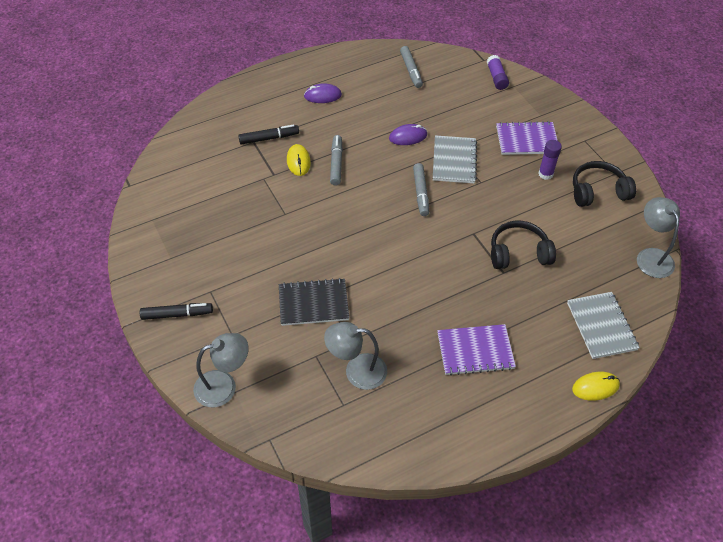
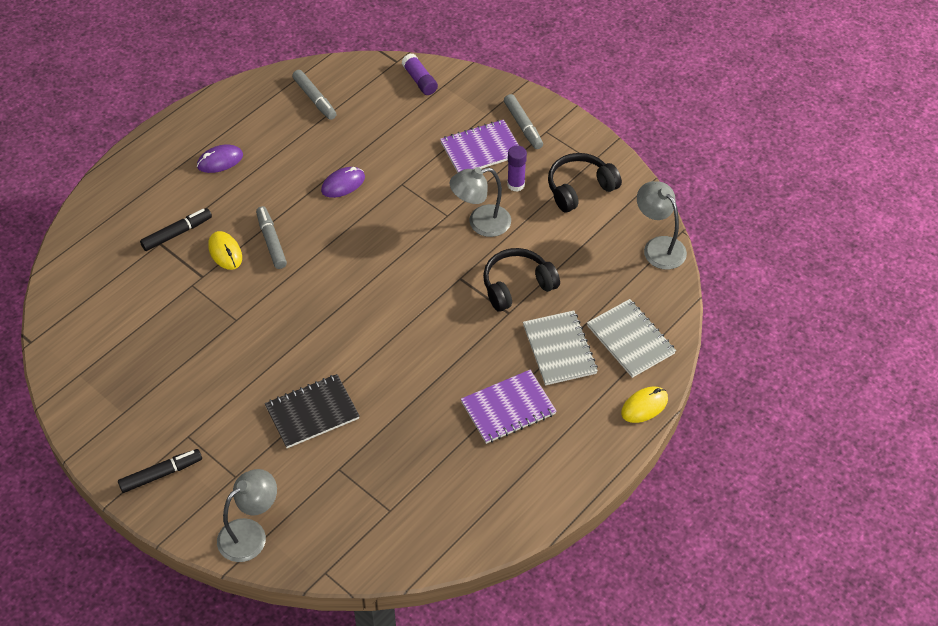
camera: 20 degrees left, 0 degrees up
grey lamp [324,322,387,390] -> grey lamp moved to [450,167,511,237]
grey marker [413,163,429,216] -> grey marker moved to [504,94,543,149]
grey notebook [433,135,477,183] -> grey notebook moved to [523,311,598,385]

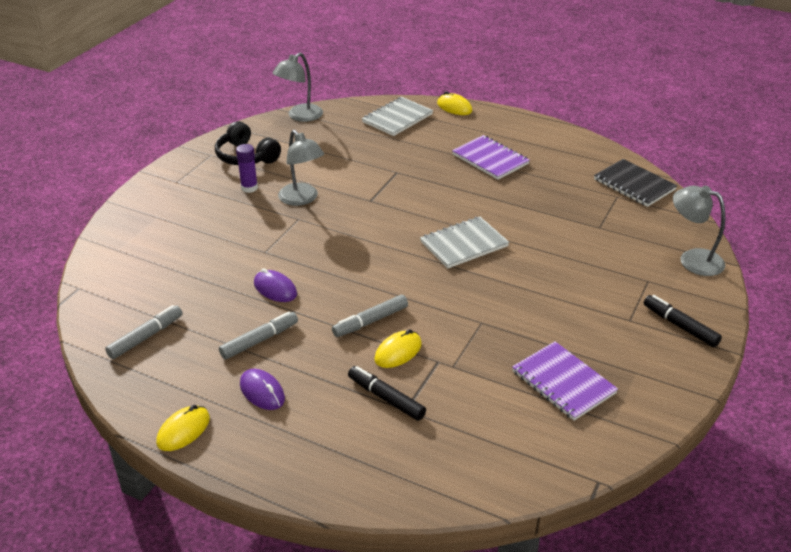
camera: 105 degrees left, 15 degrees down
black notebook [265,374,360,448] -> black notebook moved to [594,159,677,207]
purple glue stick [401,53,438,95] -> none
purple notebook [440,119,519,173] -> purple notebook moved to [512,341,618,421]
black headphones [483,248,560,312] -> none
grey marker [504,94,543,149] -> grey marker moved to [219,312,298,359]
grey notebook [523,311,598,385] -> grey notebook moved to [420,217,509,268]
none -> yellow mouse [156,405,210,451]

